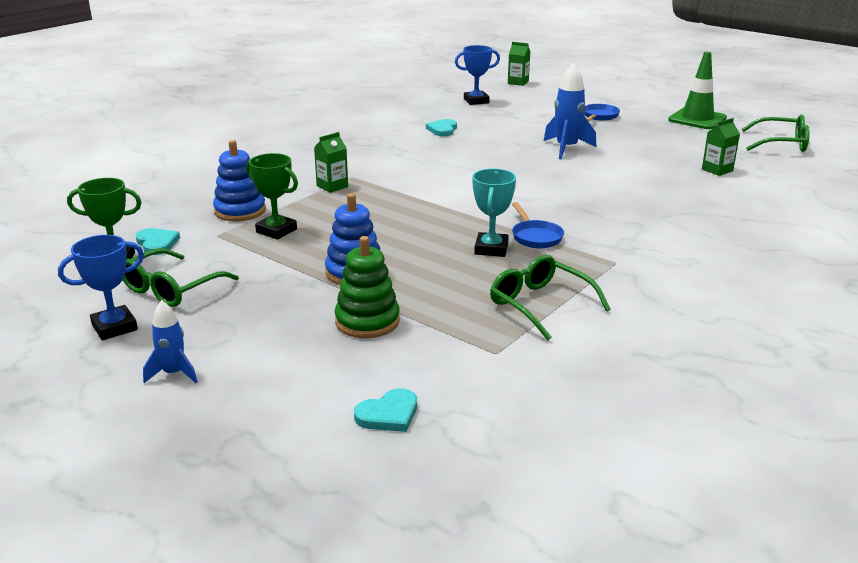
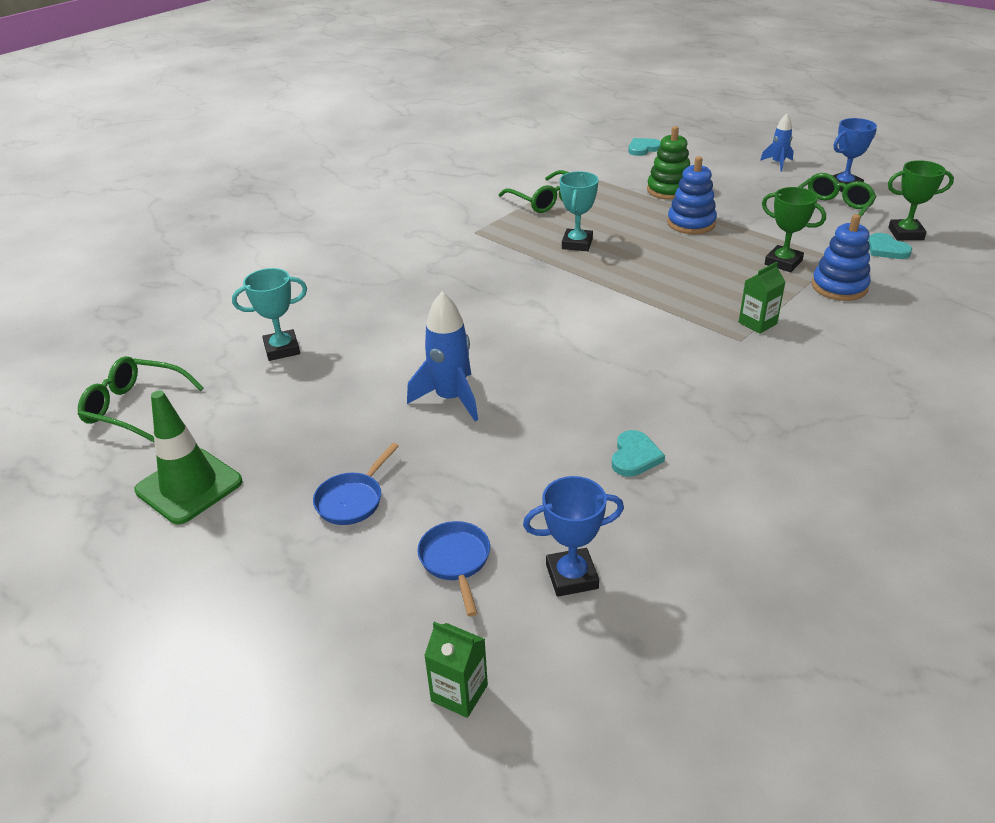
camera: 175 degrees left, 10 degrees up
blue pan [512,202,564,248] -> blue pan moved to [417,521,490,616]
green carton [702,118,740,176] -> turquoise trophy [232,268,307,361]

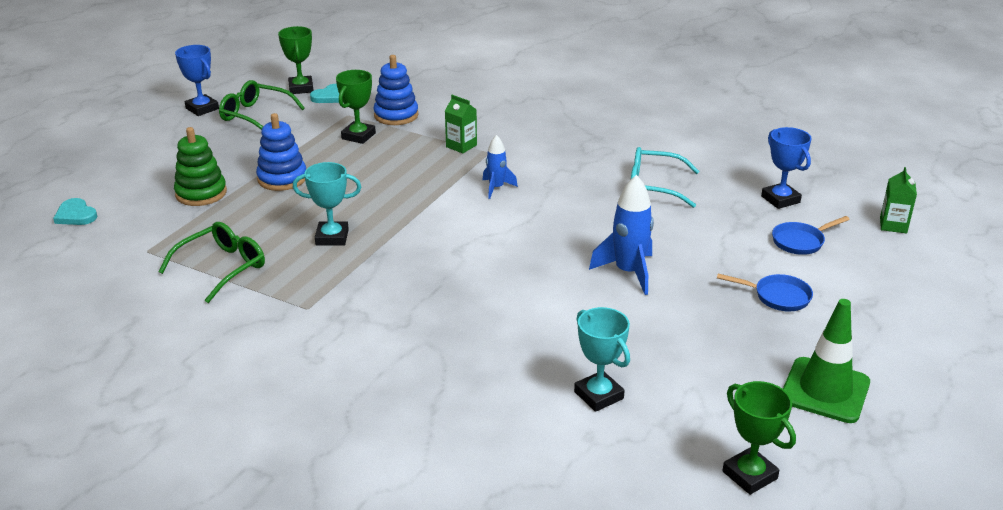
camera: 105 degrees left, 5 degrees down
green glasses [78,356,204,443] -> green trophy [722,381,796,495]
turquoise heart [612,430,665,477] -> turquoise glasses [631,147,700,208]
blue rocket [760,113,794,172] -> blue rocket moved to [482,135,518,199]

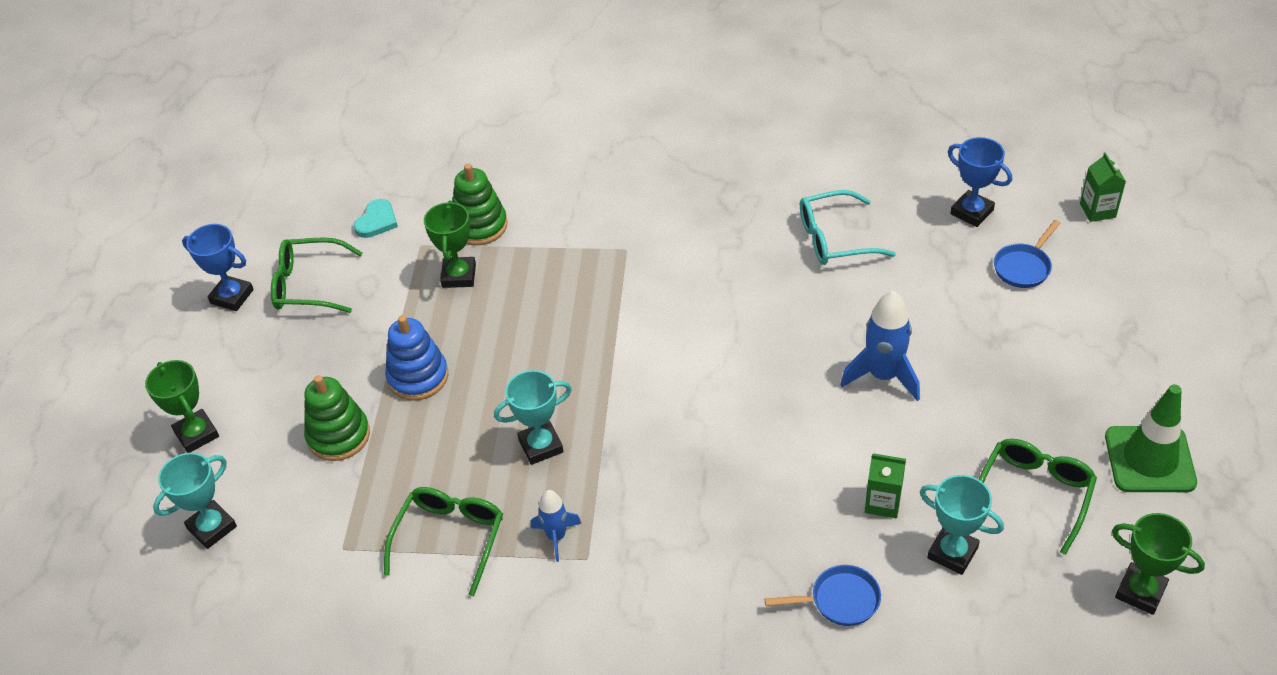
camera: 20 degrees left, 15 degrees up
turquoise heart [53,198,97,225] -> turquoise trophy [153,453,237,549]
green trophy [278,26,314,94] -> green trophy moved to [145,360,219,453]
blue stacking toy [373,55,418,125] -> green stacking toy [452,163,507,246]
green carton [445,95,477,153] -> green carton moved to [865,453,906,518]
blue rocket [482,135,518,199] -> blue rocket moved to [531,490,582,562]
blue pan [717,274,813,311] -> blue pan moved to [765,565,881,626]
none -> green glasses [979,439,1097,555]

